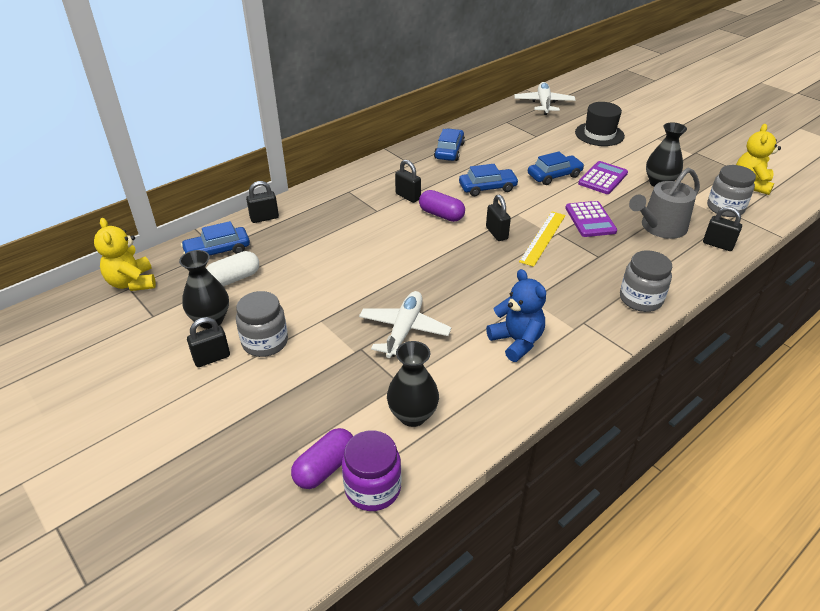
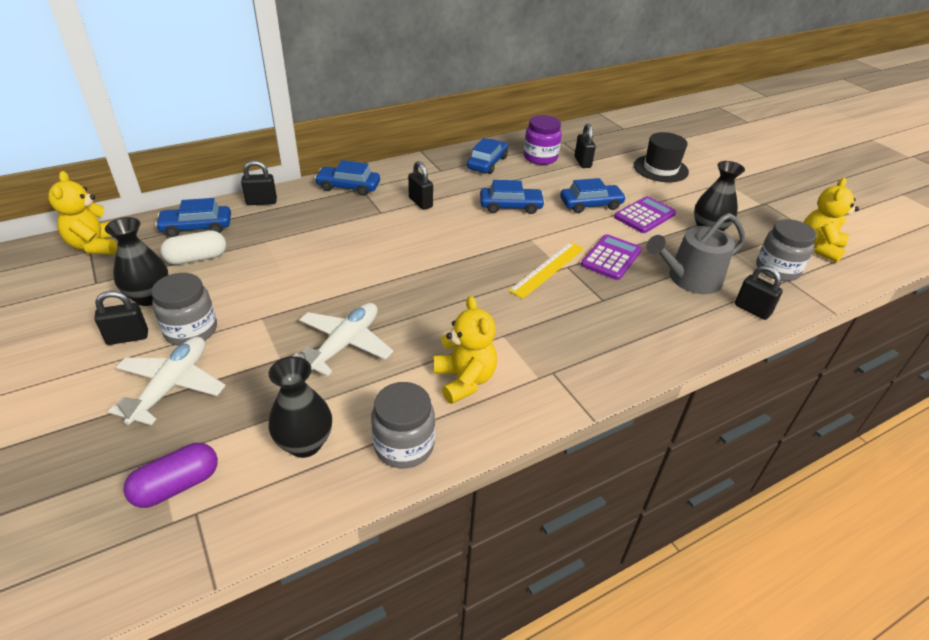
camera: 10 degrees right, 0 degrees up
purple jar [342,430,401,511] -> purple jar moved to [524,115,562,165]
purple capsule [419,190,465,222] -> none
black padlock [486,195,511,241] -> black padlock moved to [574,124,596,168]
blue teddy bear [486,269,546,362] -> yellow teddy bear [433,296,497,404]
white plane [514,82,575,115] -> white plane moved to [108,337,226,425]
purple calculator [565,201,617,237] -> purple calculator turned 150 degrees counterclockwise [581,234,642,280]
grey jar [620,250,672,312] -> grey jar moved to [371,382,435,468]
none -> blue car [315,160,380,196]

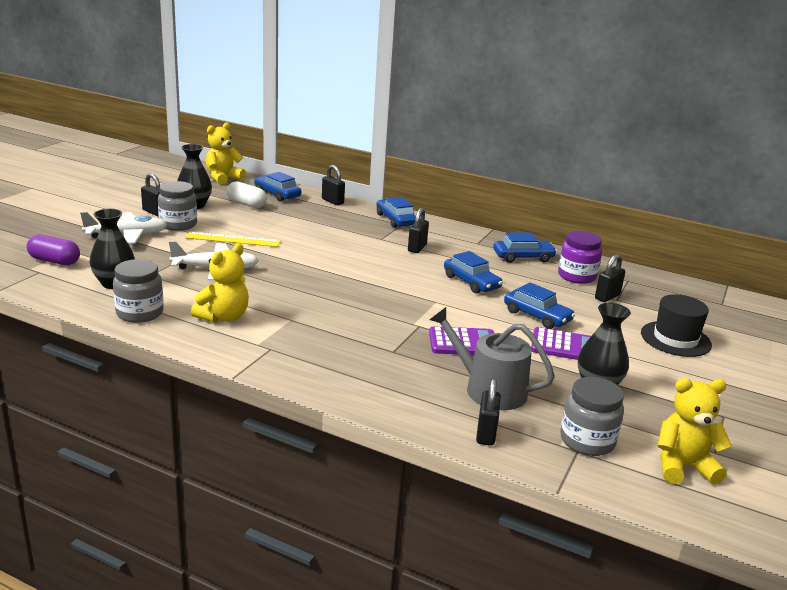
camera: 55 degrees right, 15 degrees down
yellow ruler [509,242,584,299] -> yellow ruler moved to [185,232,281,247]

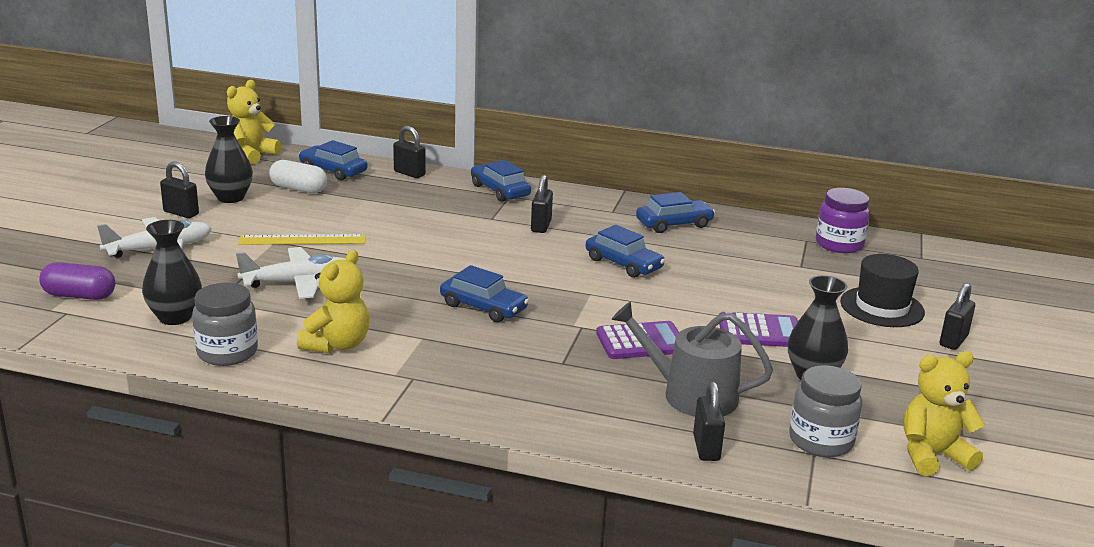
camera: 10 degrees left, 0 degrees up
grey jar [158,181,197,231] -> none
blue car [504,282,575,329] -> blue car moved to [440,265,529,322]
purple jar [558,231,602,284] -> purple jar moved to [816,188,870,253]
black padlock [595,254,625,302] -> black padlock moved to [940,283,975,350]

